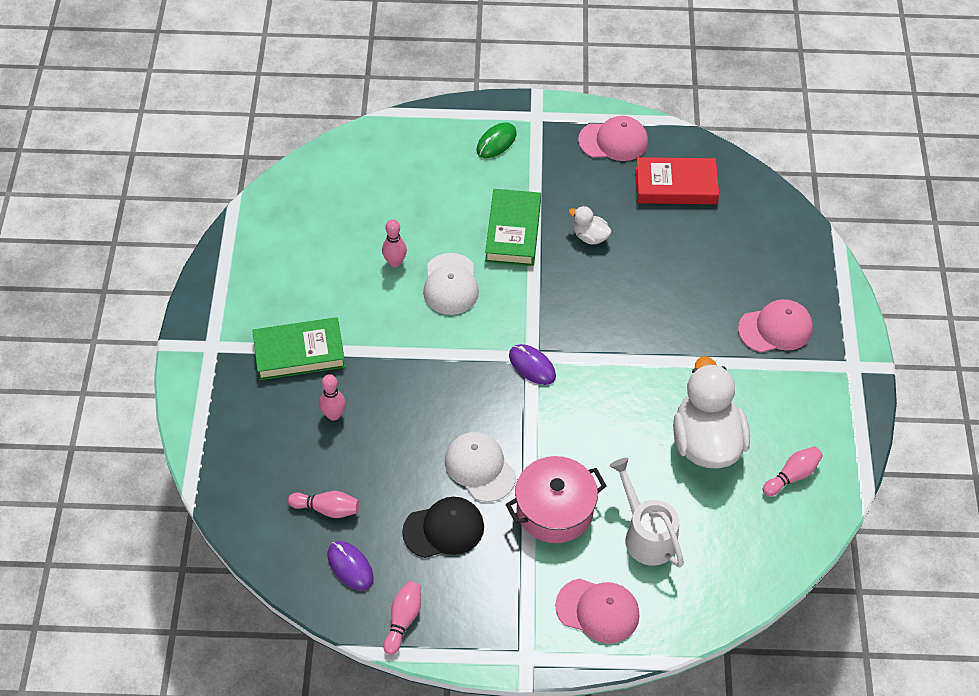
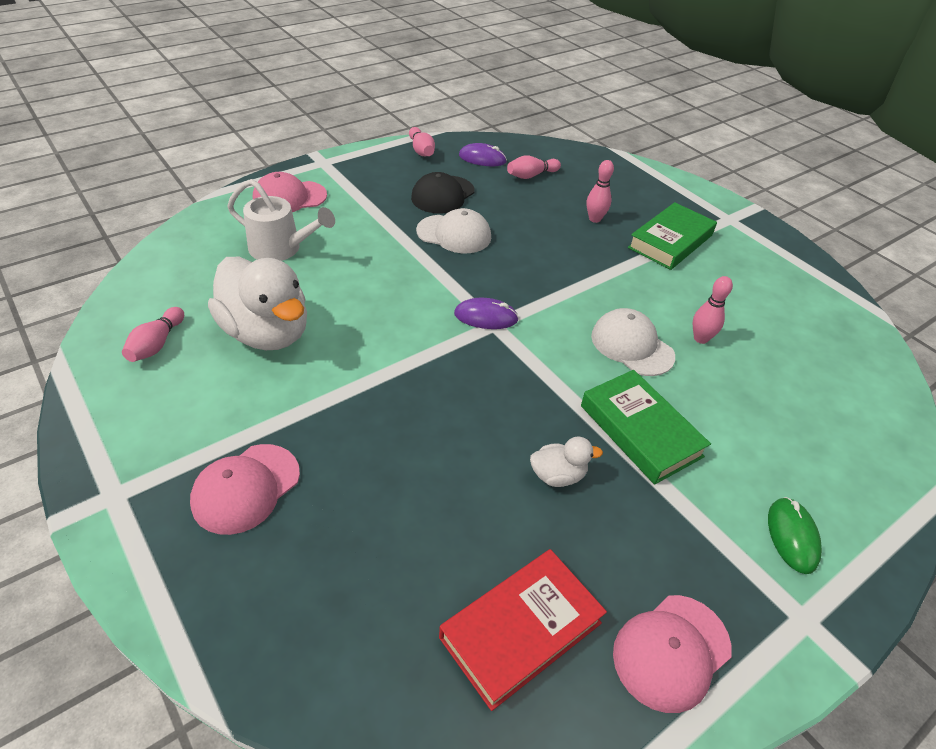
camera: 140 degrees right, 10 degrees down
pink pot [506,456,607,543] -> none

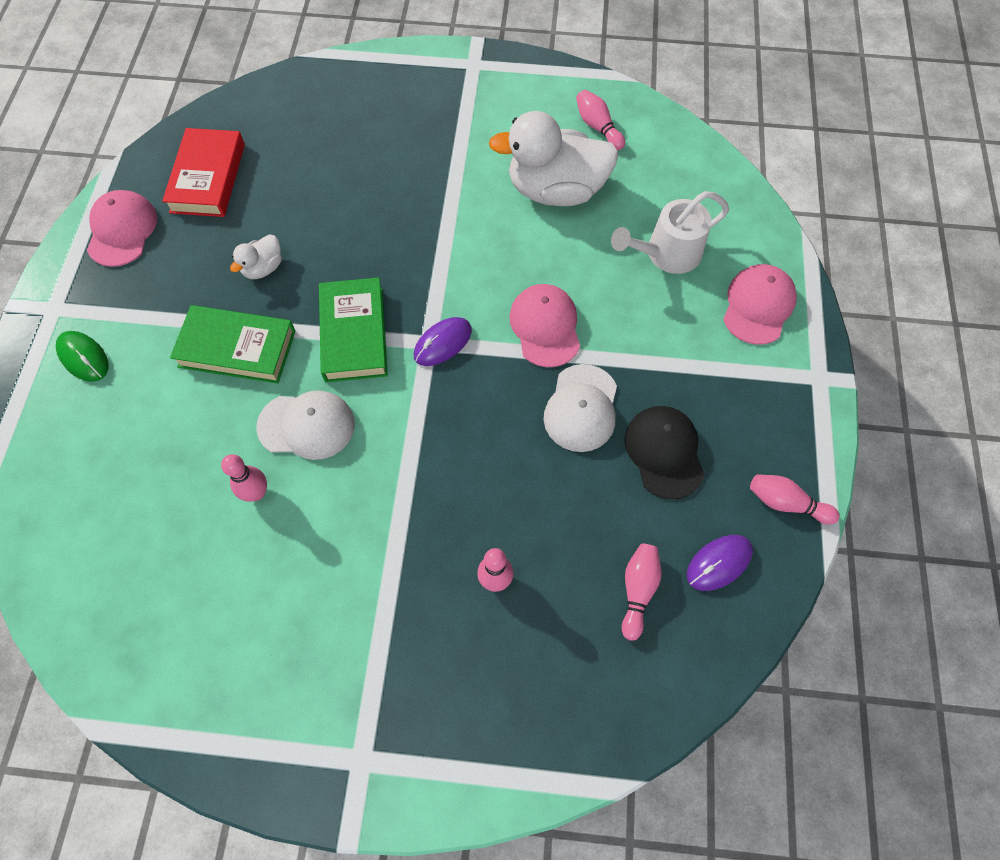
camera: 135 degrees right, 20 degrees up
pink cap [190,444,300,535] -> pink cap moved to [509,284,580,367]
white cap [416,208,491,253] -> white cap turned 45 degrees counterclockwise [544,364,617,452]
green book [628,202,717,270] -> green book moved to [319,277,388,382]

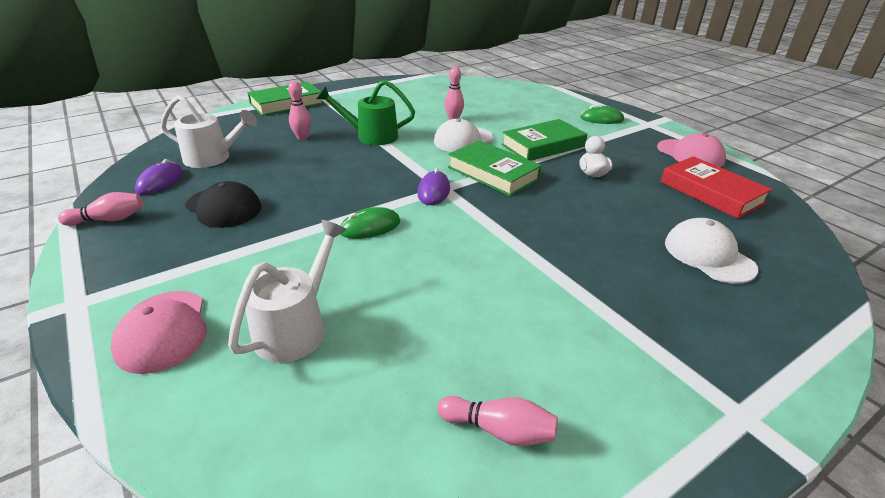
camera: 140 degrees right, 30 degrees down
white duck [489,111,619,206] -> none
pink cap [509,284,580,367] -> green mouse [340,207,400,239]
white cap [544,364,617,452] -> white cap moved to [665,218,758,284]
pink bowling pin [622,544,661,640] -> white watering can [160,95,257,168]
none -> green book [248,82,323,116]
none -> green watering can [317,80,415,145]

